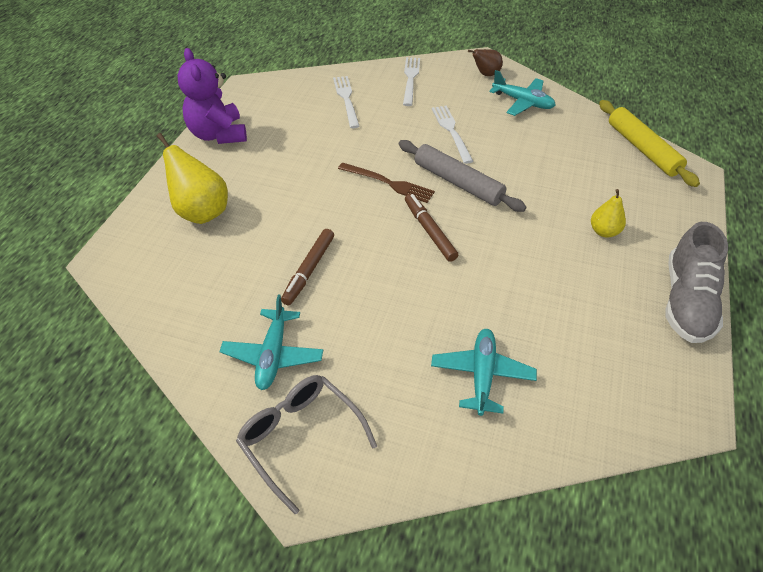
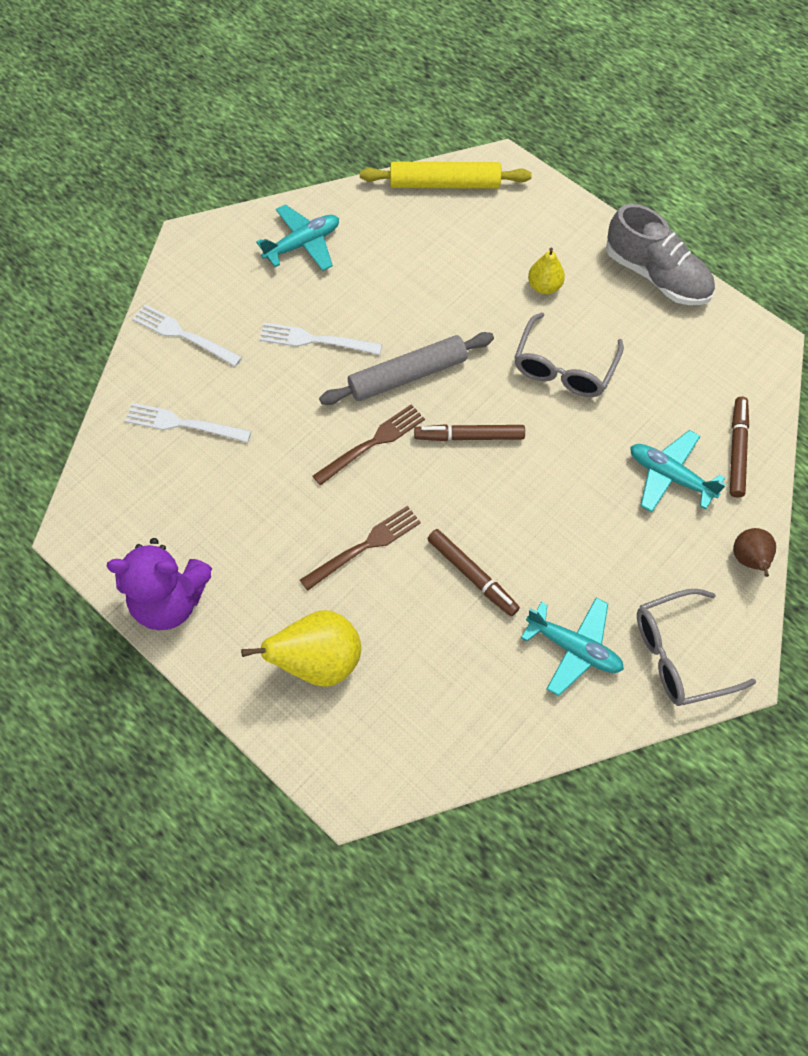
camera: 65 degrees left, 15 degrees up
brown pear [468,49,503,76] -> brown pear moved to [733,528,776,577]
none -> brown fork [300,506,421,591]
none -> grey glasses [514,312,624,397]
none -> brown marker [730,397,749,498]

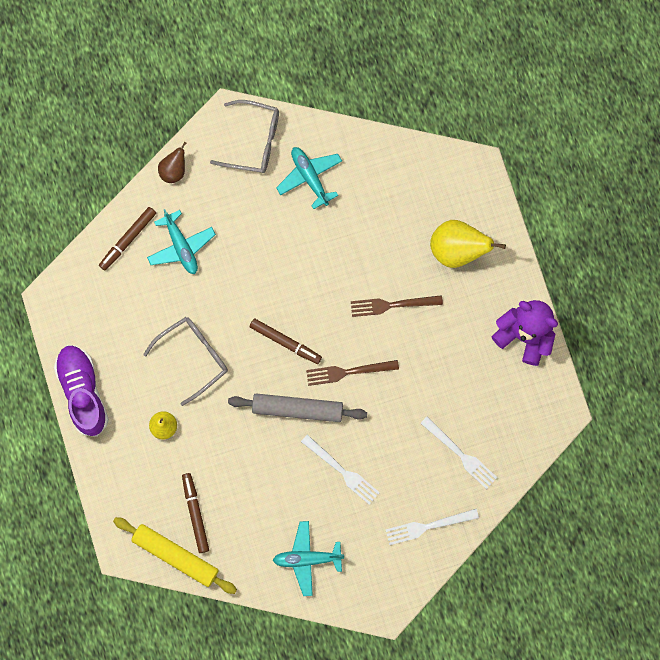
camera: 150 degrees left, 15 degrees up
white fork [133,304,242,367] -> white fork turned 105 degrees clockwise [386,509,479,545]
brown marker [427,529,520,616] -> brown marker moved to [182,473,209,553]
grey shoe [606,204,715,305] -> purple shoe [54,345,109,437]

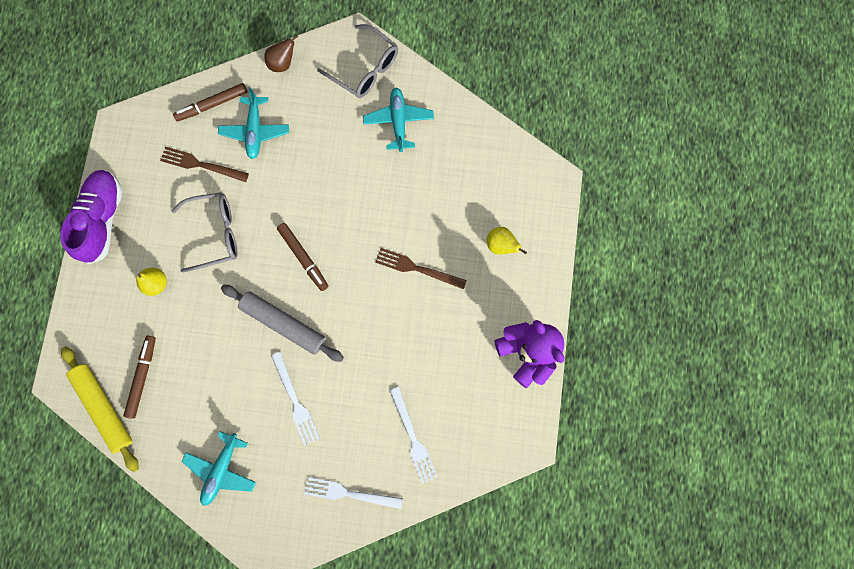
camera: 25 degrees right, 0 degrees up
turquoise plane [273,521,344,596] -> turquoise plane turned 90 degrees counterclockwise [181,431,256,506]
brown fork [306,360,399,386] -> brown fork moved to [160,146,249,182]
yellow pear [430,220,506,268] -> yellow pear [487,227,527,254], size x0.58

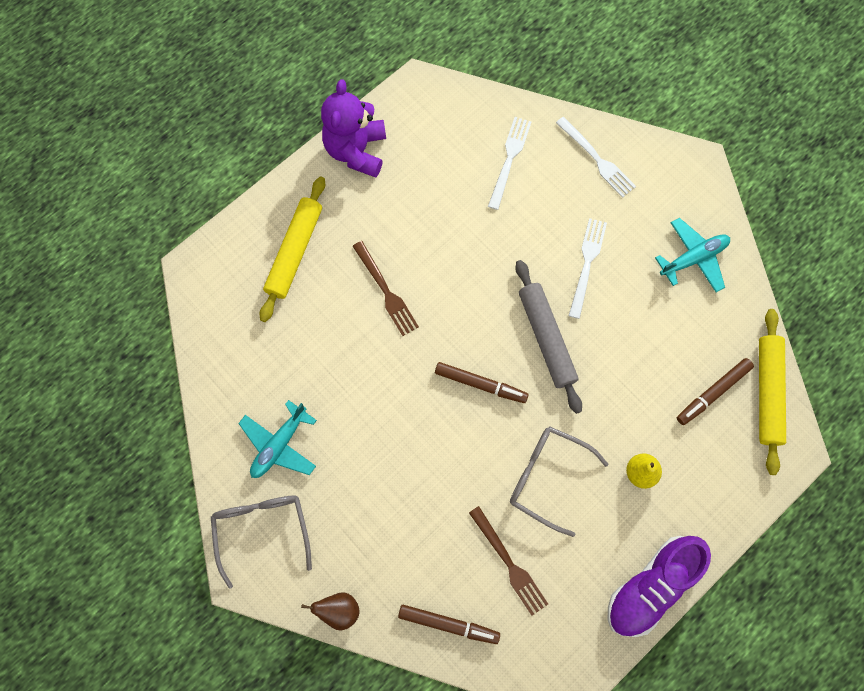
camera: 140 degrees left, 5 degrees down
turquoise plane [218,88,289,159] -> none
brown marker [277,223,328,291] -> brown marker turned 105 degrees clockwise [435,362,528,403]
yellow pear [487,227,527,254] -> yellow rolling pin [260,176,325,322]

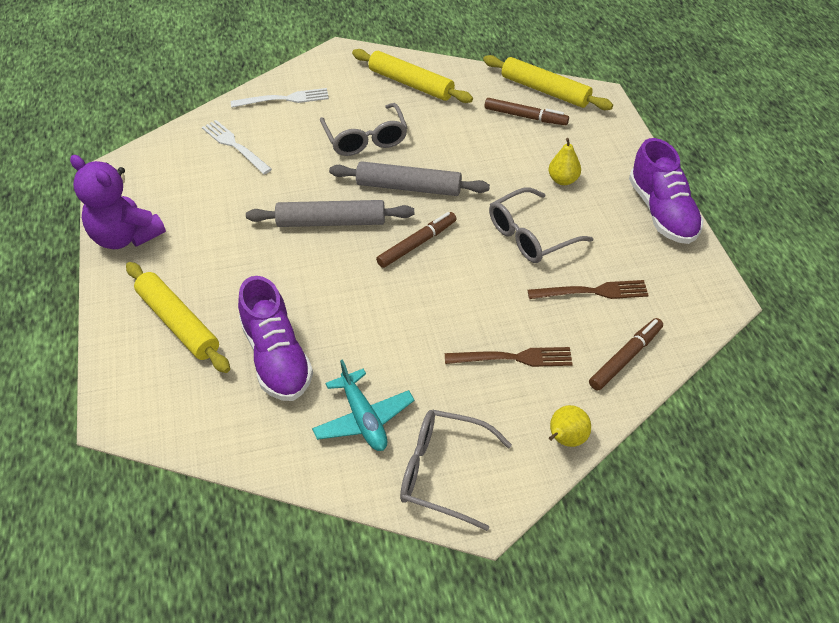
camera: 60 degrees left, 25 degrees down
brown pear [301,593,359,631] -> yellow pear [549,405,591,447]
brown fork [353,241,419,336] -> brown fork moved to [445,347,573,367]
white fork [569,218,607,319] -> grey glasses [320,103,407,156]
turquoise plane [655,218,730,292] -> yellow rolling pin [352,49,473,103]
brown marker [677,358,754,425] -> brown marker turned 60 degrees counterclockwise [485,98,569,125]
none -> purple shoe [238,276,313,401]
none -> grey rolling pin [246,200,414,227]

